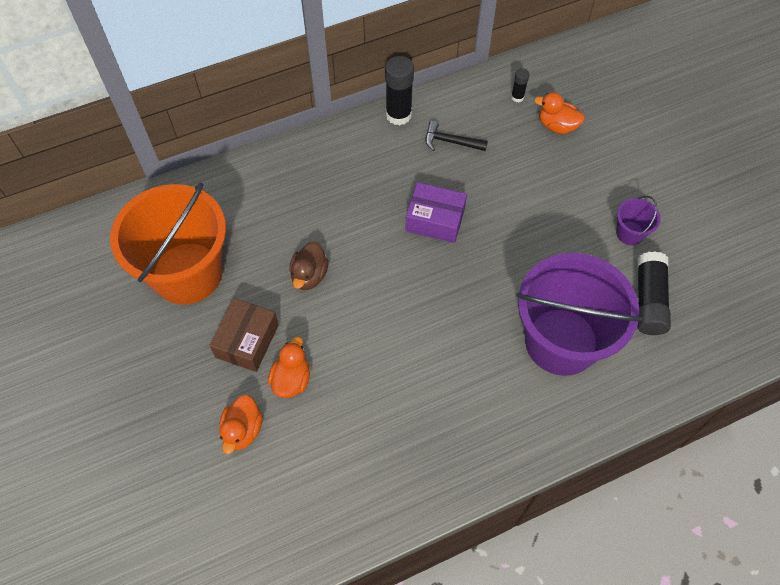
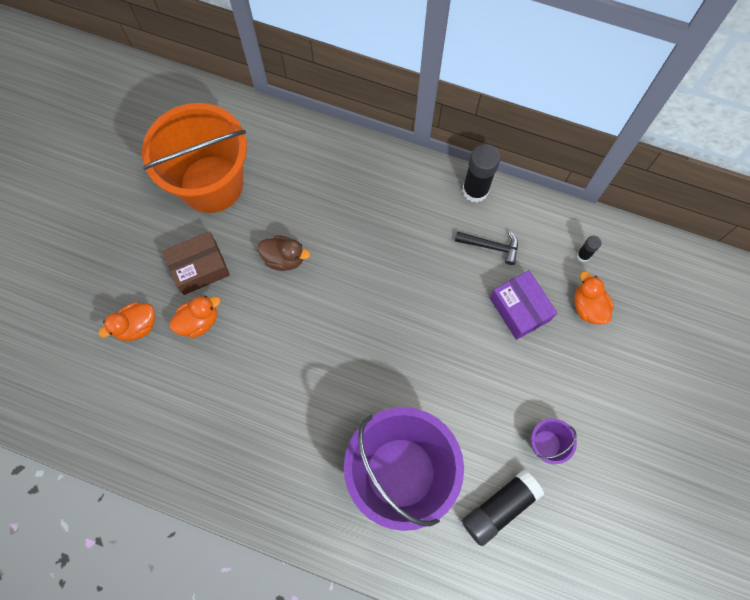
camera: 45 degrees right, 10 degrees up
brown duck [289,242,329,290] -> brown duck turned 135 degrees counterclockwise [258,236,310,271]
purple box [405,182,467,243] -> purple box moved to [490,270,557,340]
black hammer [425,121,488,151] -> black hammer turned 135 degrees clockwise [455,231,518,265]

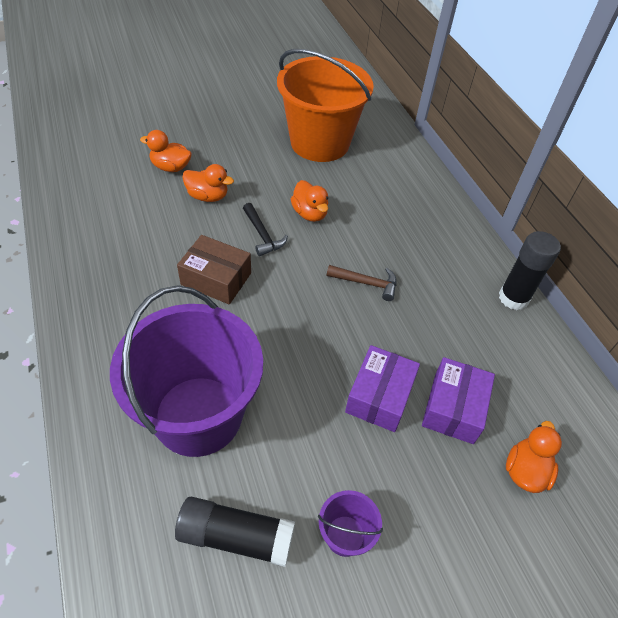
camera: 45 degrees right, 20 degrees down
brown box [162,231,230,295] -> brown box moved to [177,235,251,304]
brown duck [258,236,310,271] -> orange duck [291,180,328,222]
black hammer [455,231,518,265] -> black hammer moved to [243,203,288,256]
black glue stick [577,236,602,262] -> none
none -> brown hammer [327,265,397,301]
none -> purple box [345,345,420,432]

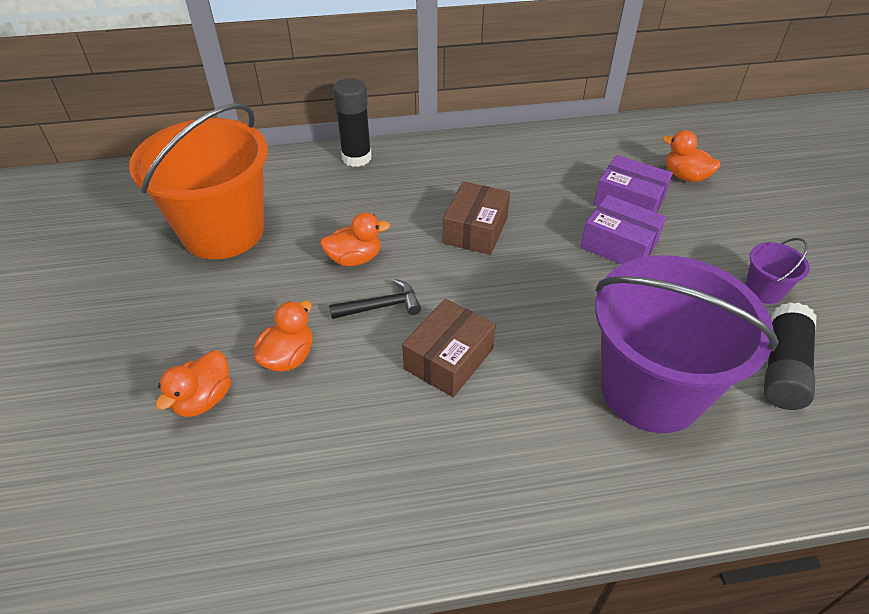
camera: 75 degrees left, 5 degrees down
brown hammer [327,265,397,301] -> brown box [443,181,510,255]
black glue stick [499,231,561,310] -> black glue stick moved to [333,78,372,167]

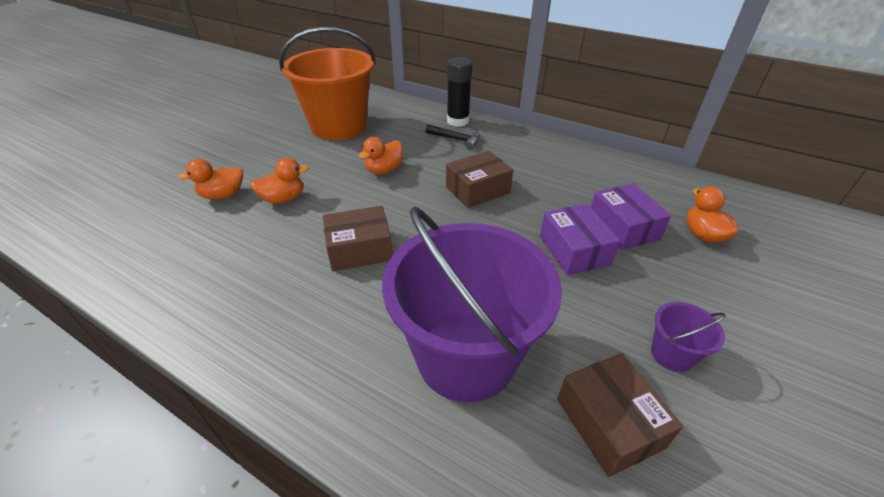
camera: 40 degrees right, 5 degrees down
orange duck [320,212,390,266] -> orange duck turned 105 degrees clockwise [359,137,403,174]
black hammer [329,279,421,319] -> black hammer moved to [426,124,480,149]
black glue stick [764,302,816,410] -> brown box [557,353,683,477]

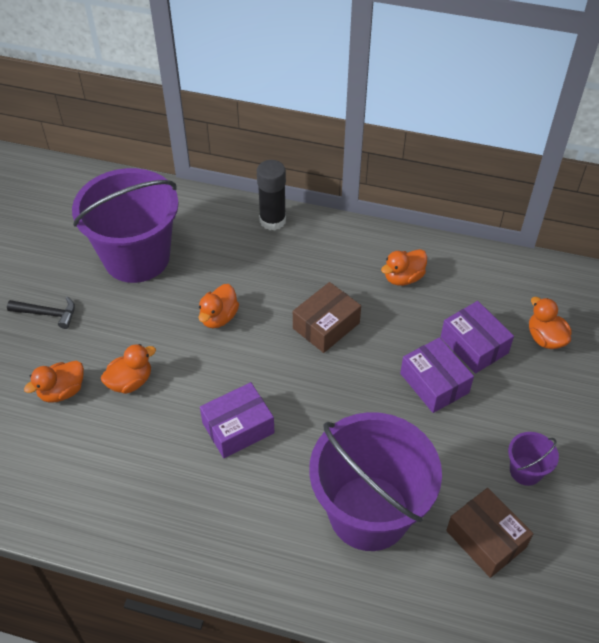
camera: 15 degrees left, 10 degrees up
orange bucket [279,27,376,140] -> purple bucket [72,168,179,283]
brown box [323,206,393,271] -> purple box [200,382,275,458]
black hammer [426,124,480,149] -> black hammer moved to [7,296,75,329]
none -> orange duck [381,249,427,286]

